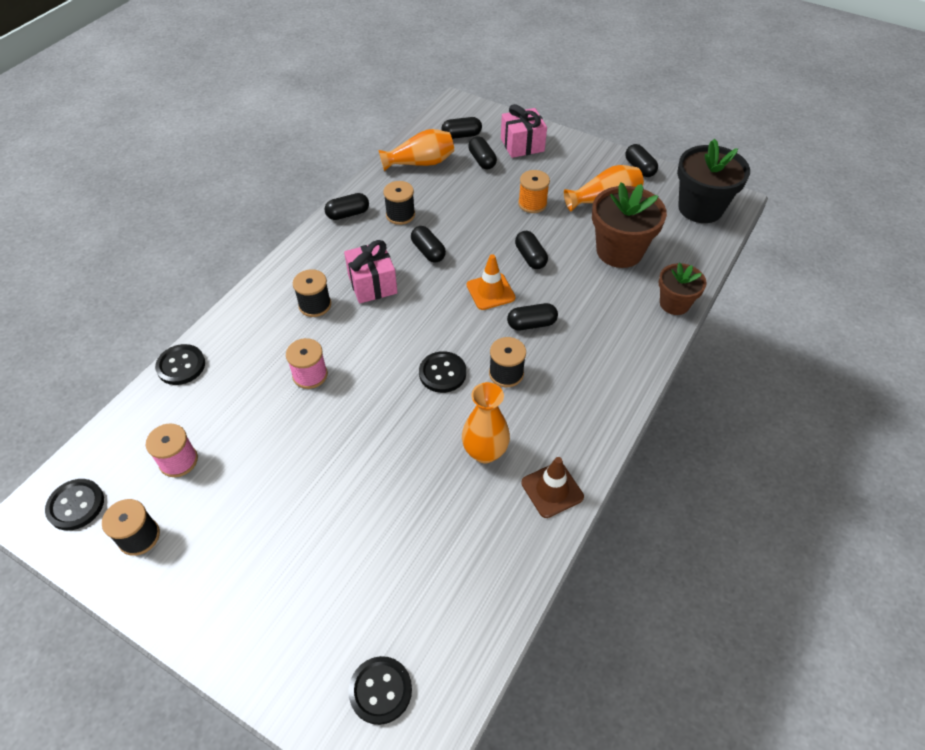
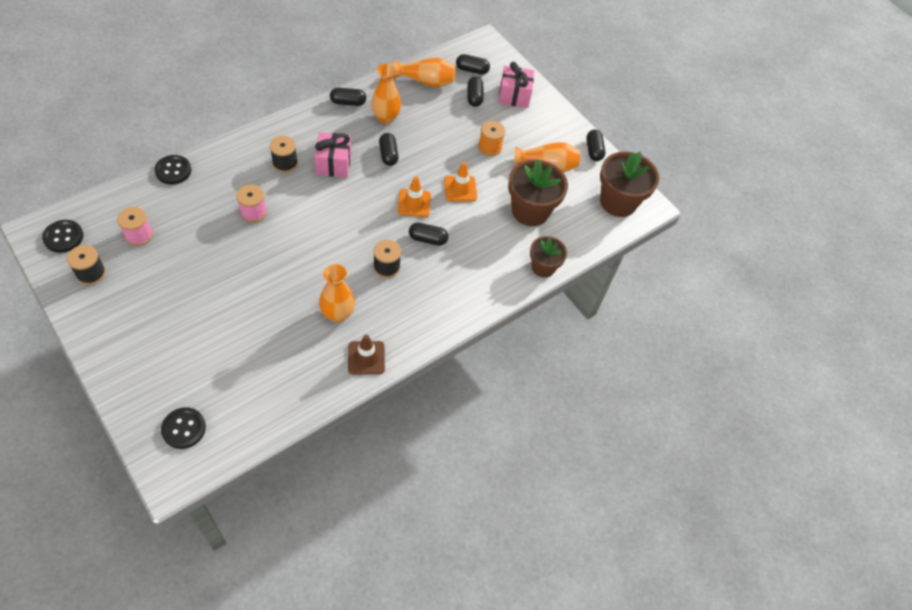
camera: 15 degrees right, 5 degrees up
black spool [383,181,415,225] -> orange vase [371,64,401,124]
black button [419,351,466,393] -> none
black capsule [515,231,548,269] -> orange traffic cone [444,162,477,202]
black flower pot [677,139,750,223] -> brown flower pot [600,151,659,217]

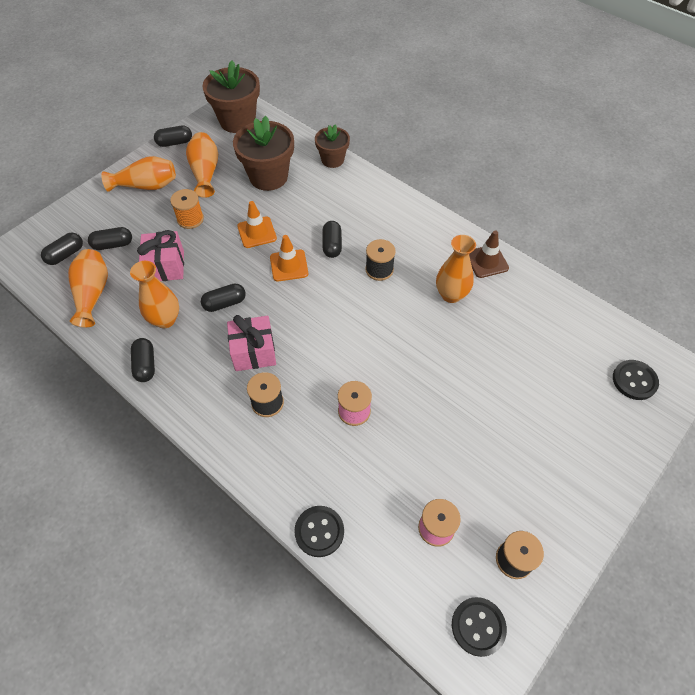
camera: 95 degrees left, 0 degrees up
black capsule [456,54,490,75] -> black capsule turned 45 degrees clockwise [41,233,83,265]
pink gift [498,62,534,108] -> pink gift moved to [137,230,184,281]
none -> orange vase [101,156,176,192]

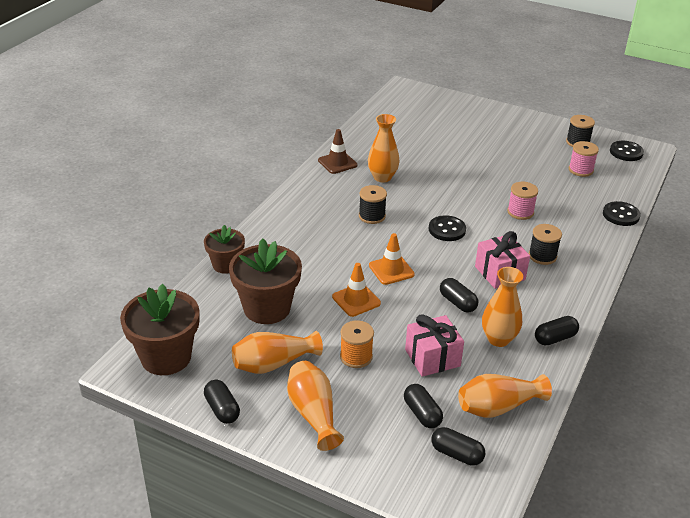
camera: 105 degrees left, 20 degrees down
black capsule [322,221,342,258] -> none
black button [613,360,659,400] -> black button moved to [429,215,466,241]

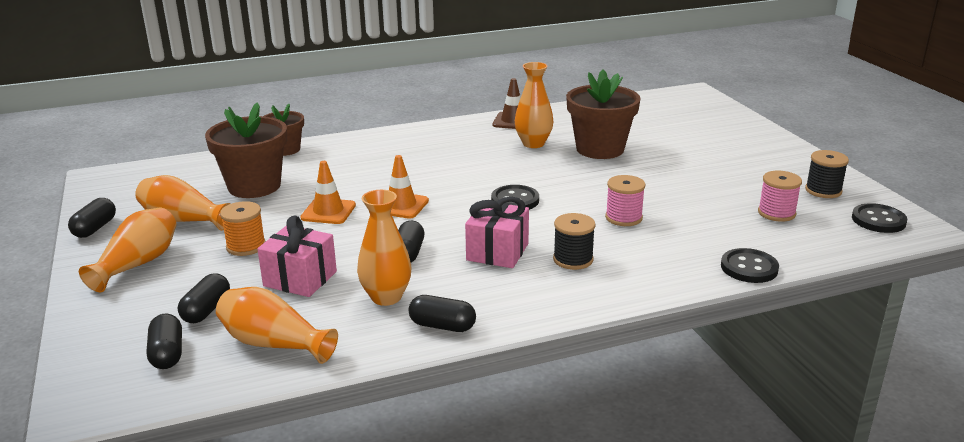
camera: 45 degrees right, 10 degrees down
brown flower pot [120,284,200,375] -> brown flower pot moved to [566,70,641,159]
black spool [359,185,387,224] -> none

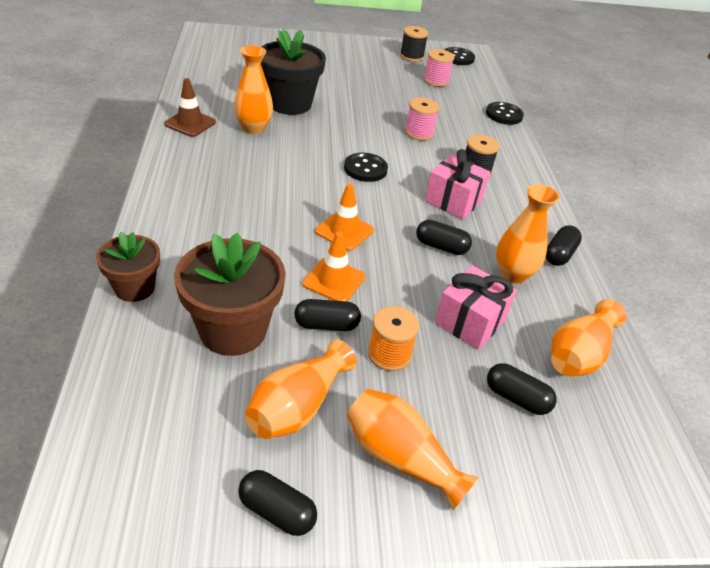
camera: 80 degrees left, 15 degrees up
black capsule [147,314,182,369] -> black capsule moved to [294,299,361,331]
brown flower pot [566,70,641,159] -> black flower pot [261,29,326,115]

